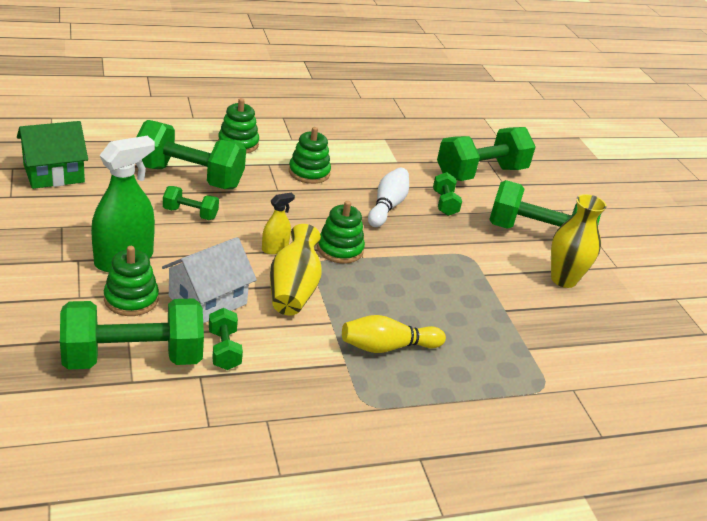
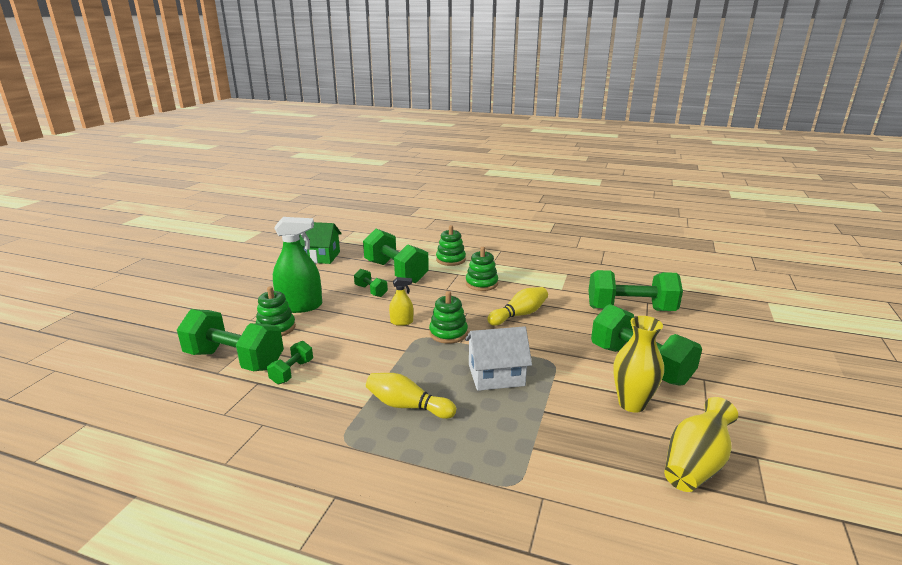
camera: 40 degrees right, 10 degrees down
white house [162,237,257,323] -> white house moved to [465,326,532,391]
yellow vase [270,224,322,316] -> yellow vase moved to [664,397,738,492]
white bowling pin [368,168,409,227] -> yellow bowling pin [487,287,548,326]
green dumbbell [433,172,462,216] -> none

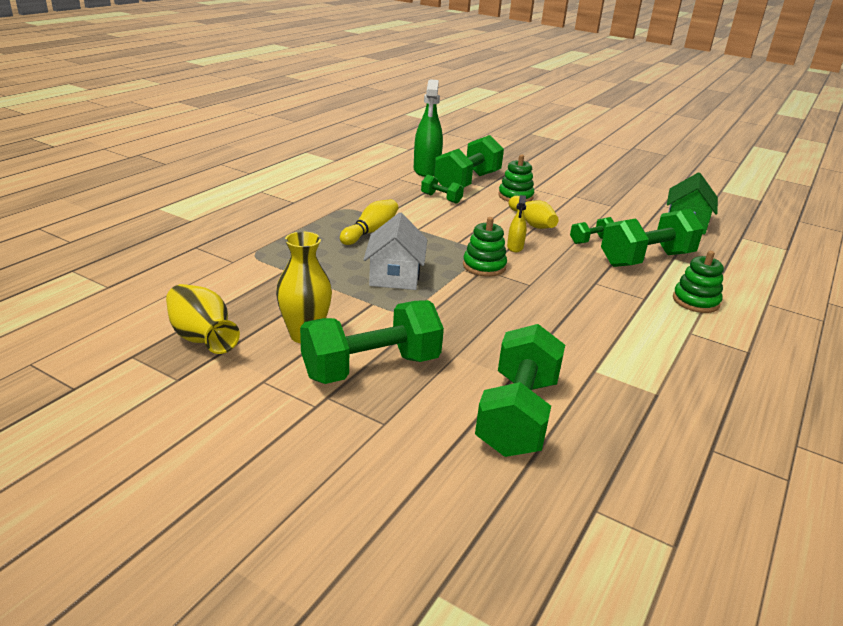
camera: 100 degrees right, 5 degrees up
green spray bottle [273,217,322,313] -> green spray bottle moved to [414,79,443,177]
green stacking toy [466,247,498,291] -> none
yellow bowling pin [487,287,548,326] -> yellow bowling pin moved to [509,196,559,229]

